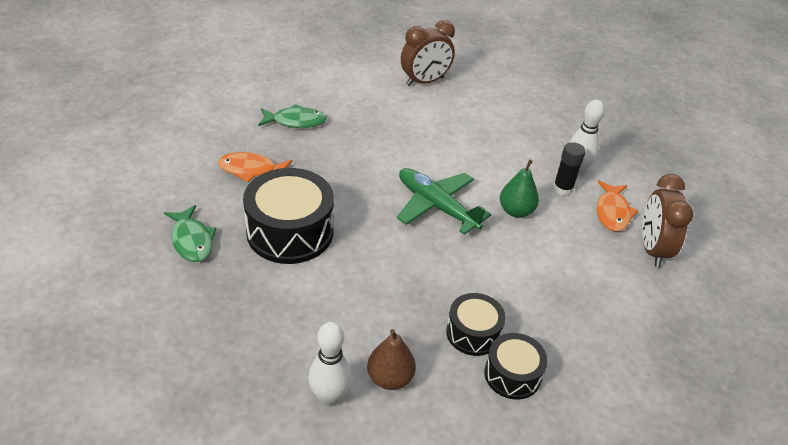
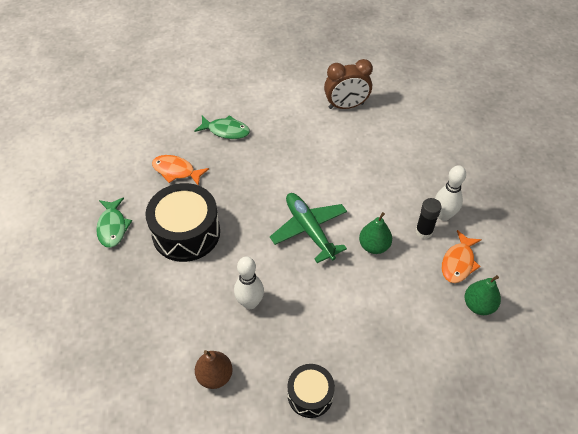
camera: 20 degrees right, 10 degrees up
white bowling pin [309,322,352,407] -> white bowling pin moved to [234,257,264,309]
black drum [446,293,506,356] -> none
brown clock [642,174,693,267] -> green pear [465,275,501,315]

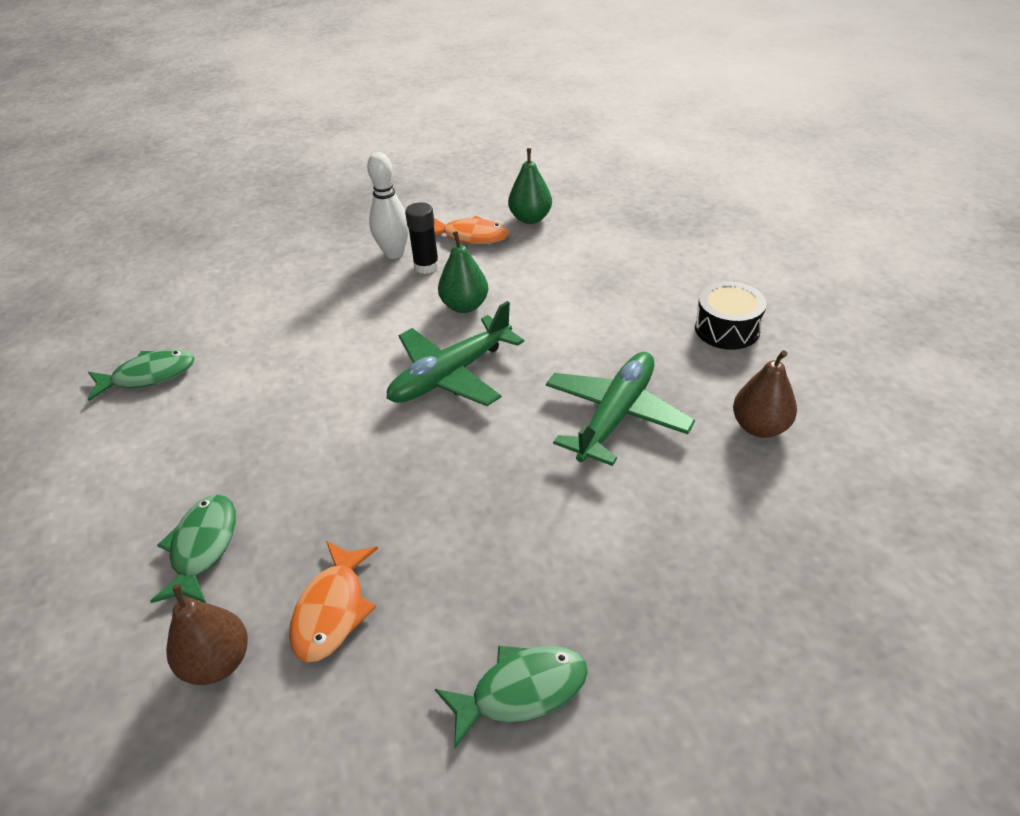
camera: 100 degrees left, 10 degrees down
black drum [146,183,220,262] -> none
white bowling pin [234,257,264,309] -> green plane [546,352,695,466]
brown clock [324,59,373,109] -> green fish [88,349,195,401]
none -> brown pear [166,584,248,685]

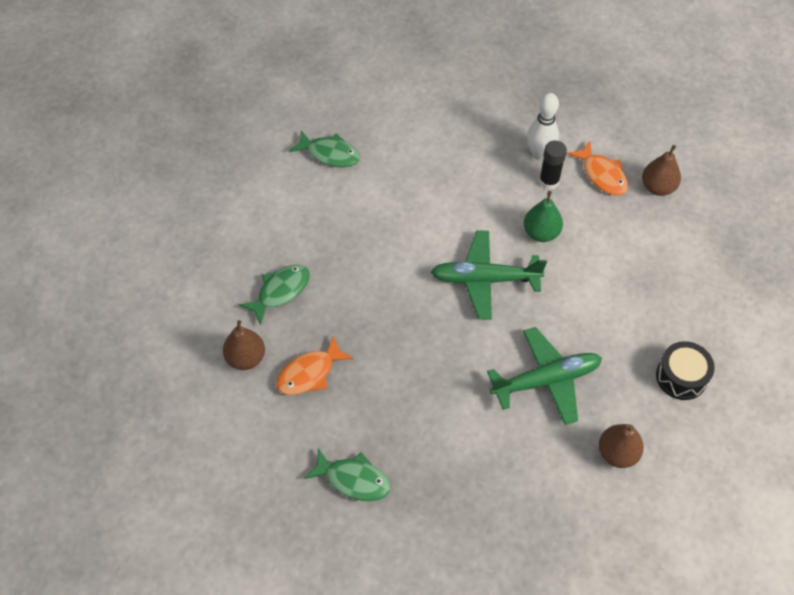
camera: 40 degrees right, 15 degrees up
green pear [508,148,552,224] -> brown pear [642,145,681,196]

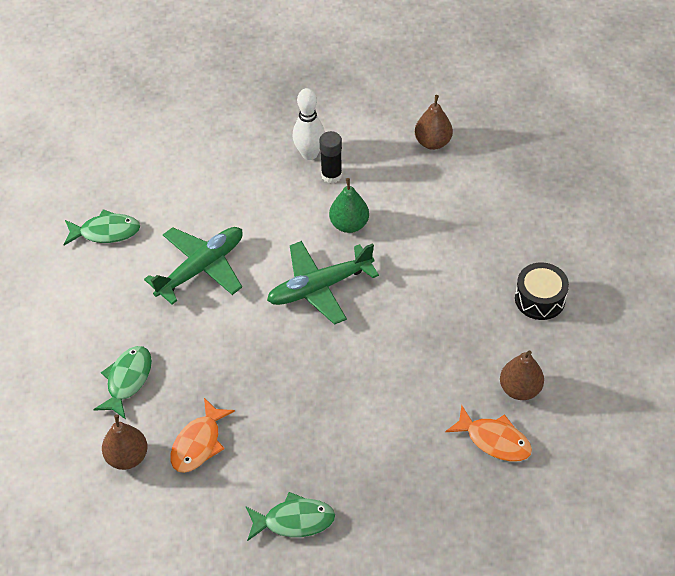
camera: 25 degrees left, 5 degrees down
green plane [487,327,602,425] -> green plane moved to [144,227,243,304]
orange fish [567,142,628,196] -> orange fish moved to [445,405,532,461]

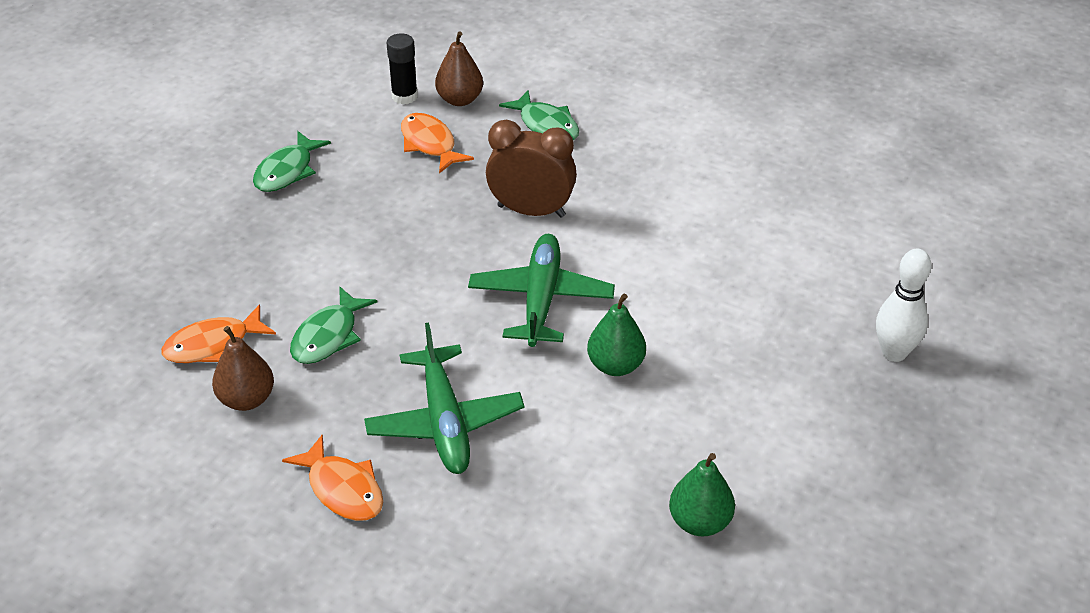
camera: 120 degrees right, 10 degrees down
green fish [63,209,140,246] -> green fish moved to [290,286,377,364]
green plane [144,227,243,304] -> green plane moved to [364,323,525,474]
white bowling pin [293,88,325,160] -> white bowling pin moved to [876,249,931,362]
black glue stick [320,131,342,183] -> black glue stick moved to [387,33,418,104]
brown pear [415,95,453,150] -> green pear [669,453,735,536]
black drum [515,262,569,320] -> orange fish [282,435,383,521]
none -> brown clock [486,120,577,218]

